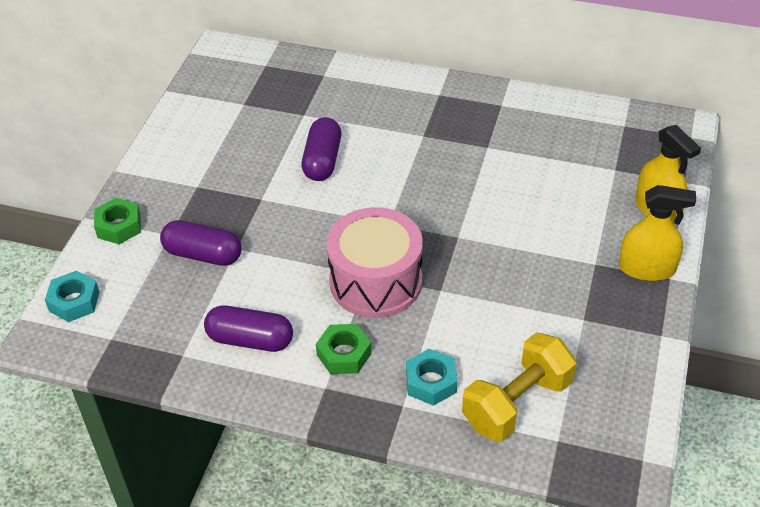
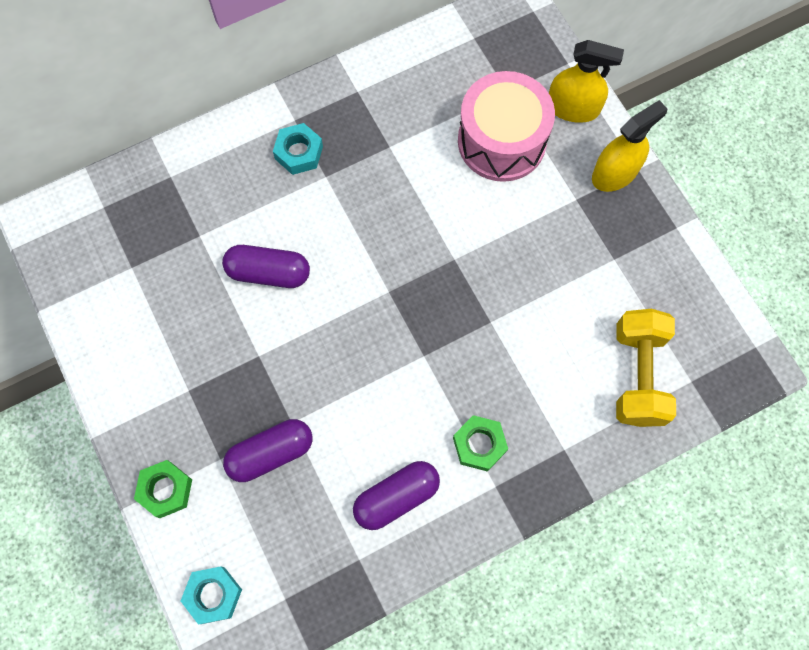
camera: 45 degrees left, 25 degrees up
purple capsule [301,117,341,181] -> purple capsule turned 45 degrees counterclockwise [222,245,310,288]
pink drum [326,207,423,318] -> pink drum moved to [458,71,555,182]
turquoise nut [406,349,457,406] -> turquoise nut moved to [273,123,323,175]

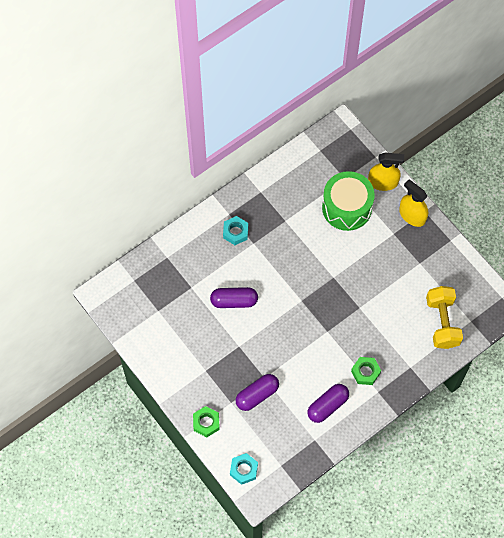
camera: 10 degrees left, 5 degrees down
pink drum [458,71,555,182] -> green drum [322,171,375,231]
yellow spray bottle [592,100,667,192] -> yellow spray bottle turned 90 degrees counterclockwise [399,180,428,227]

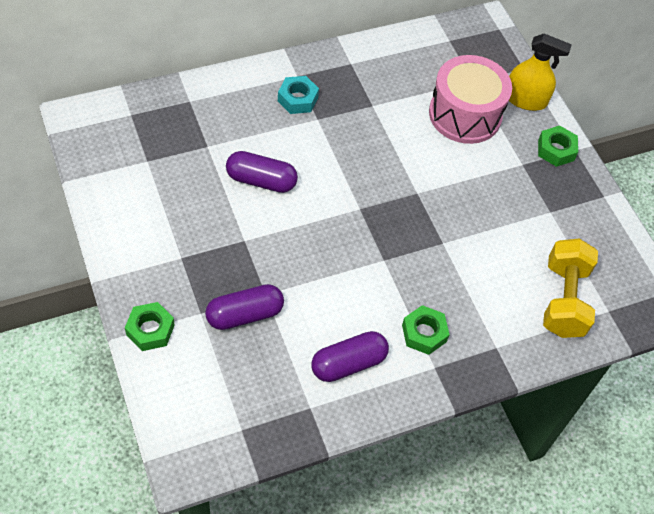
camera: 10 degrees right, 10 degrees down
turquoise nut [230,453,258,485] -> none
green drum [322,171,375,231] -> pink drum [429,55,512,144]
yellow spray bottle [399,180,428,227] -> green nut [538,125,578,167]

